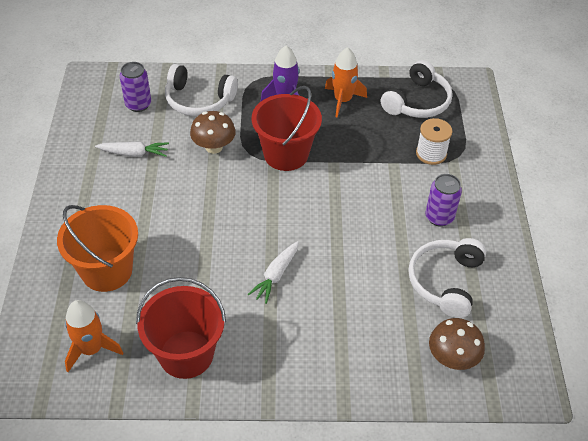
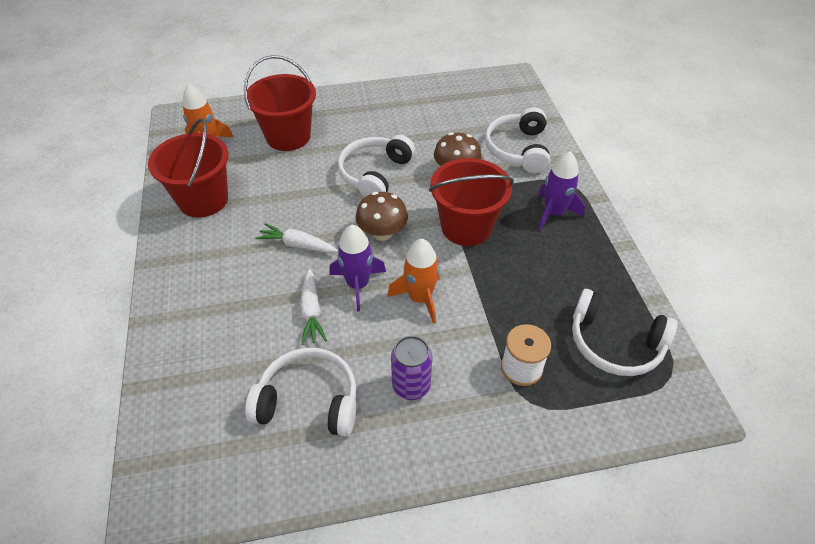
camera: 80 degrees right, 0 degrees up
orange bucket [57,205,138,292] -> red bucket [244,55,316,151]
white carrot [95,141,169,157] -> white carrot moved to [300,268,327,345]
purple can [120,62,151,112] -> none
orange rocket [325,47,367,118] -> orange rocket moved to [387,239,440,324]
brown mushroom [429,318,485,370] -> brown mushroom moved to [355,192,408,241]
none -> purple rocket [329,225,386,311]
none -> white headphones [338,135,415,197]

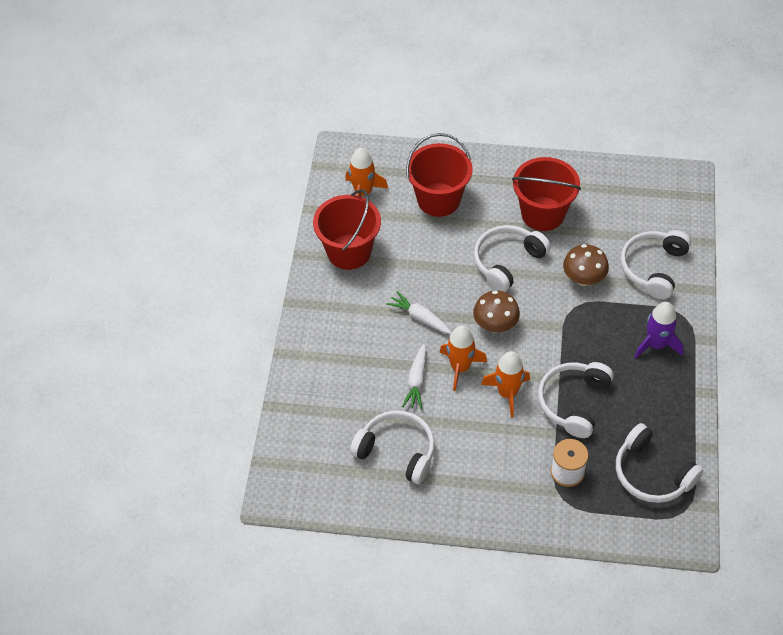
camera: 20 degrees right, 5 degrees up
purple rocket [329,225,386,311] -> orange rocket [439,325,487,391]
purple can [391,336,432,400] -> none
red bucket [429,158,514,246] -> red bucket moved to [512,157,581,231]
none -> white headphones [538,362,614,438]

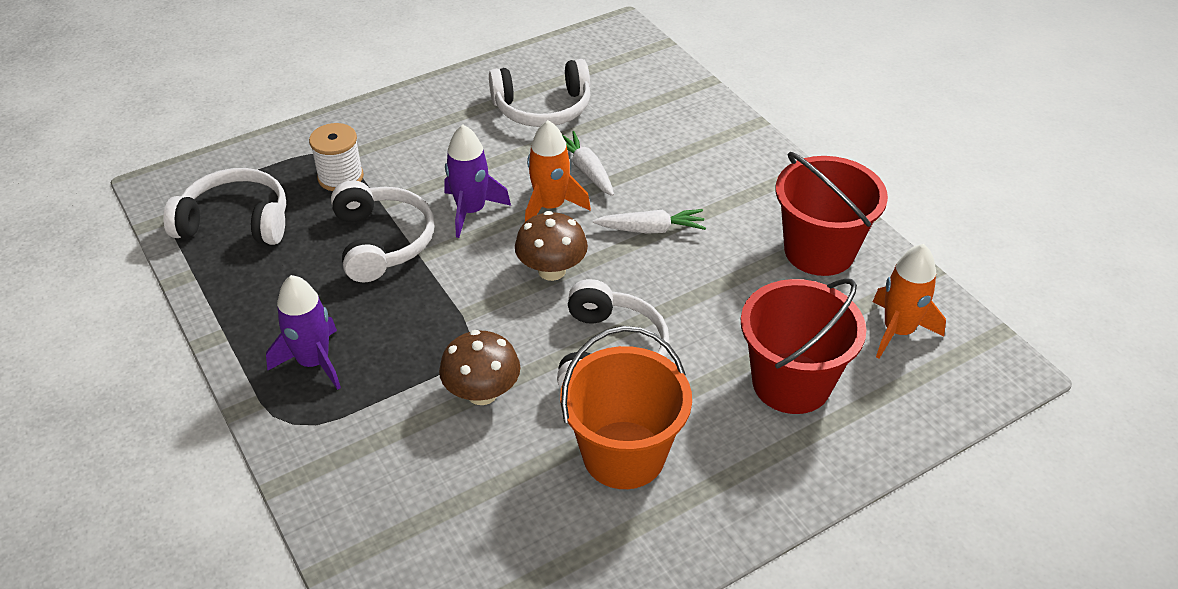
camera: 140 degrees right, 10 degrees down
orange rocket [481,351,530,418] -> purple rocket [444,125,511,238]
red bucket [512,157,581,231] -> orange bucket [560,326,692,489]
white headphones [620,230,691,299] -> none

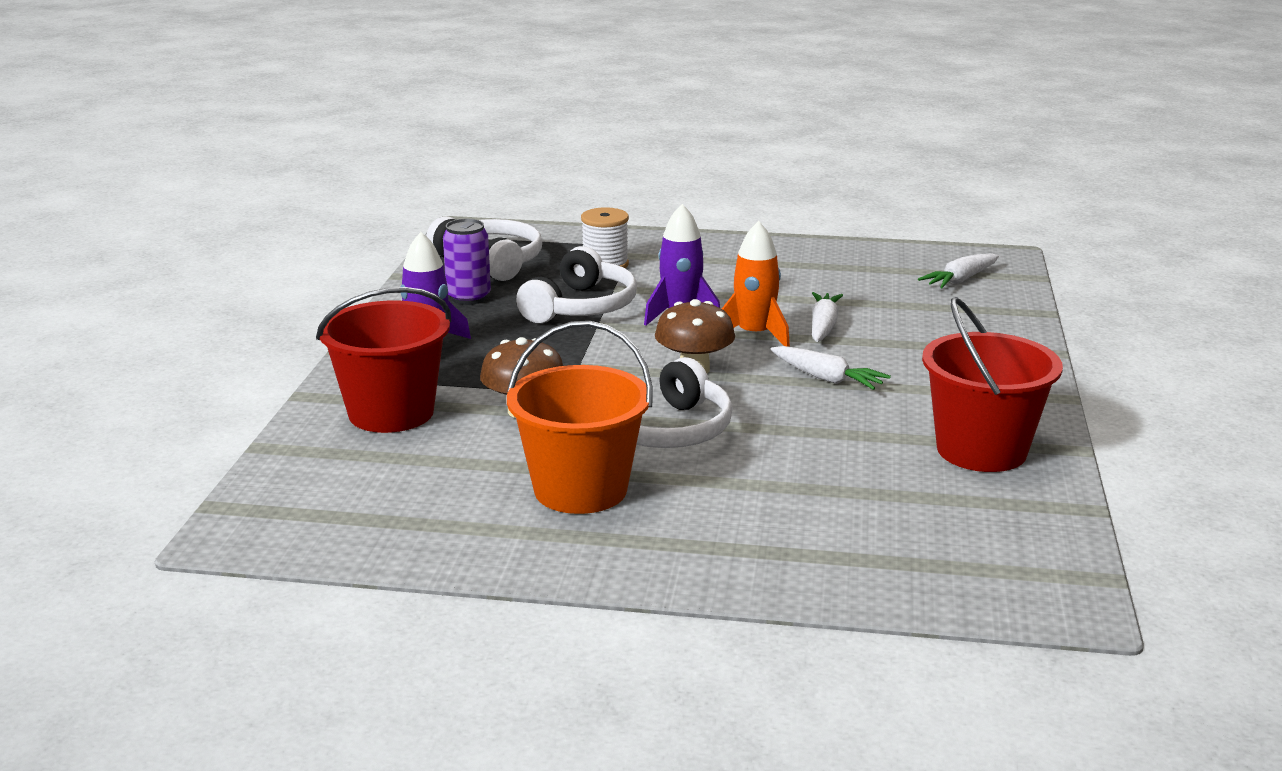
camera: 40 degrees right, 20 degrees down
white headphones [489,59,590,127] -> none
red bucket [741,278,866,414] -> red bucket moved to [316,287,451,433]
orange rocket [873,244,946,359] -> none
none -> purple can [443,219,491,305]
none -> white carrot [918,253,999,288]

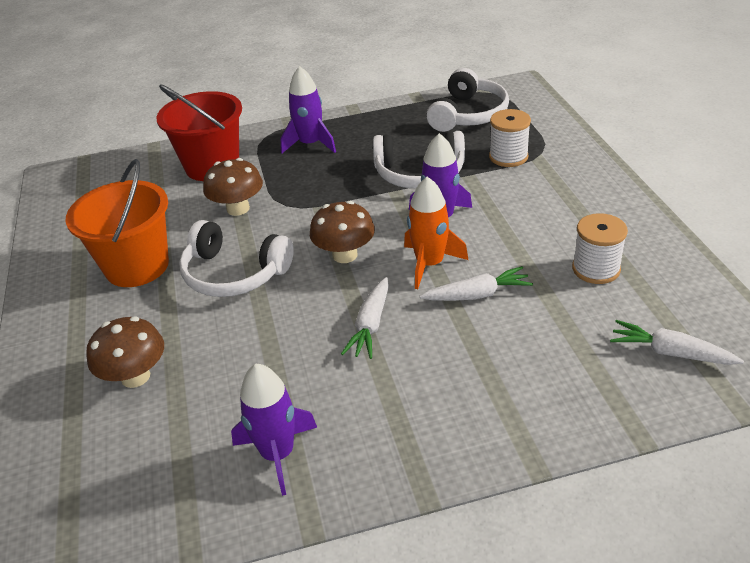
camera: 70 degrees right, 15 degrees up
purple can [443,219,491,305] -> none
red bucket [922,297,1063,472] -> purple rocket [231,364,317,496]
none -> brown mushroom [86,317,164,388]
none -> white spool [572,213,628,284]

